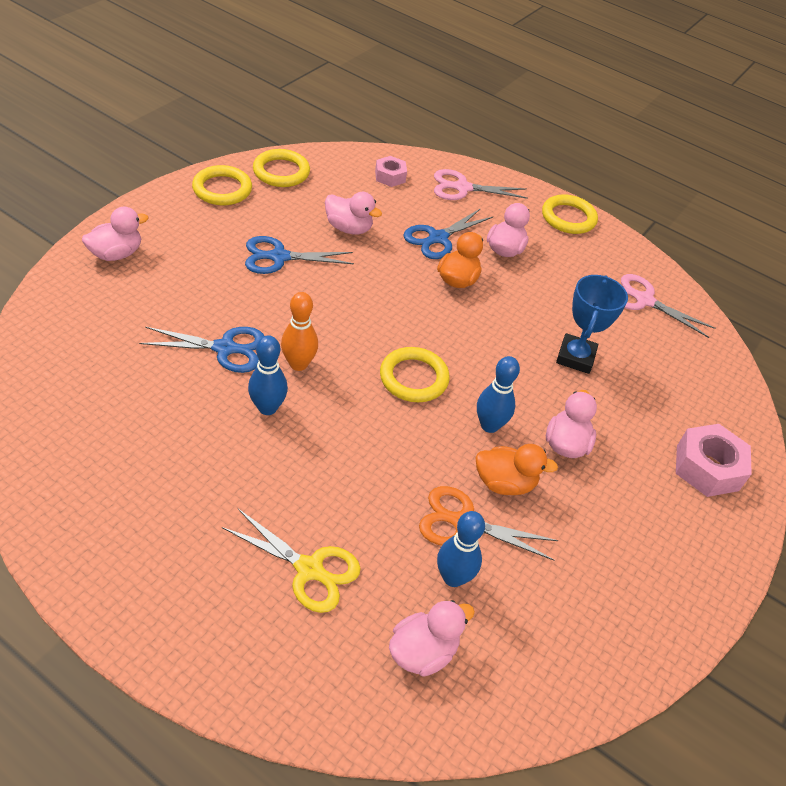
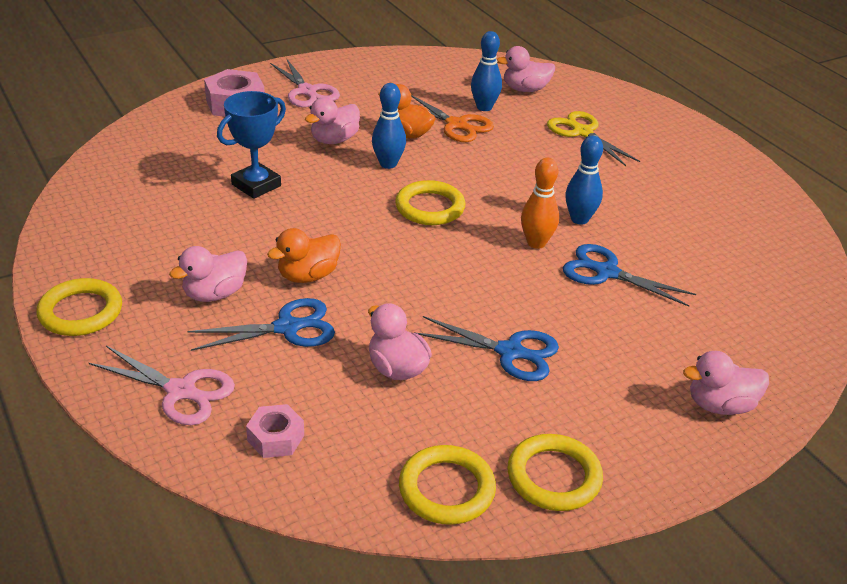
camera: 150 degrees left, 10 degrees down
pink scissors [621,274,716,338] -> pink scissors moved to [270,58,340,107]

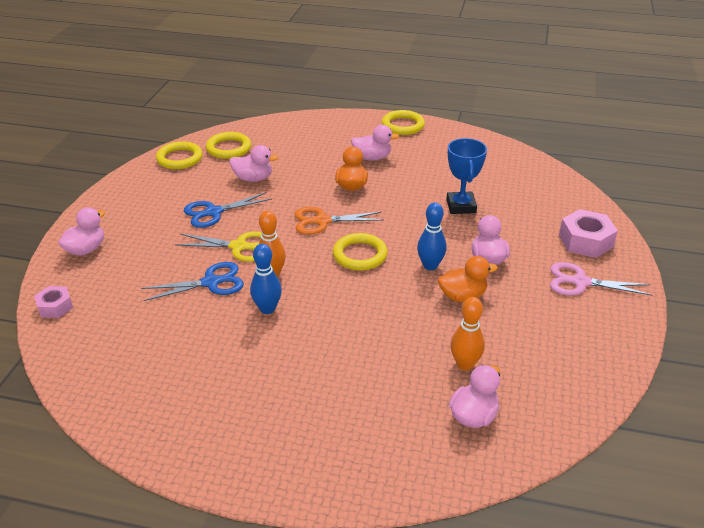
camera: 135 degrees right, 0 degrees up
pink scissors [89,346,235,425] -> none
pink duck [169,246,247,302] -> pink duck turned 90 degrees clockwise [351,125,399,161]
blue scissors [187,298,335,351] -> none
pink nut [246,404,304,458] -> pink nut moved to [34,286,73,318]
orange scissors [411,95,494,142] -> orange scissors moved to [295,207,384,235]
blue bowling pin [471,31,502,111] -> orange bowling pin [450,297,485,370]
yellow ring [508,434,603,511] -> yellow ring moved to [206,132,251,159]
yellow scissors [547,111,640,166] -> yellow scissors moved to [175,231,262,262]

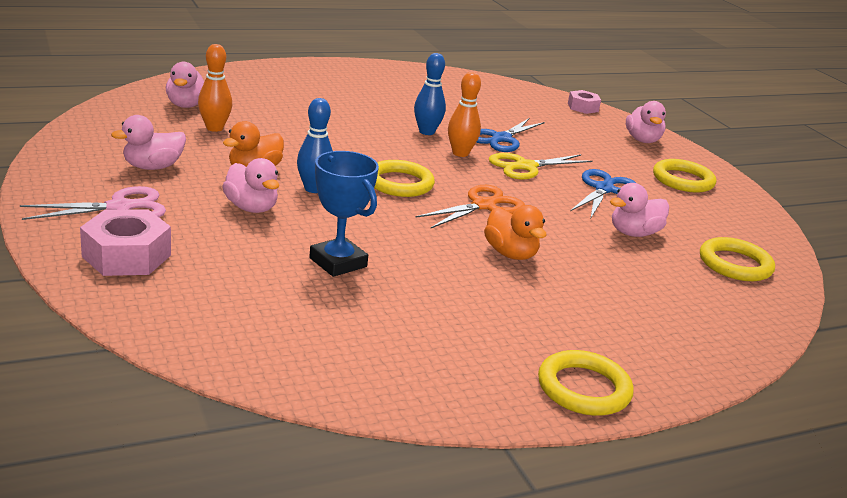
camera: 140 degrees right, 10 degrees down
yellow ring [156,141,203,169] -> yellow ring moved to [653,159,716,193]
pink duck [351,125,399,161] -> pink duck moved to [111,115,186,170]

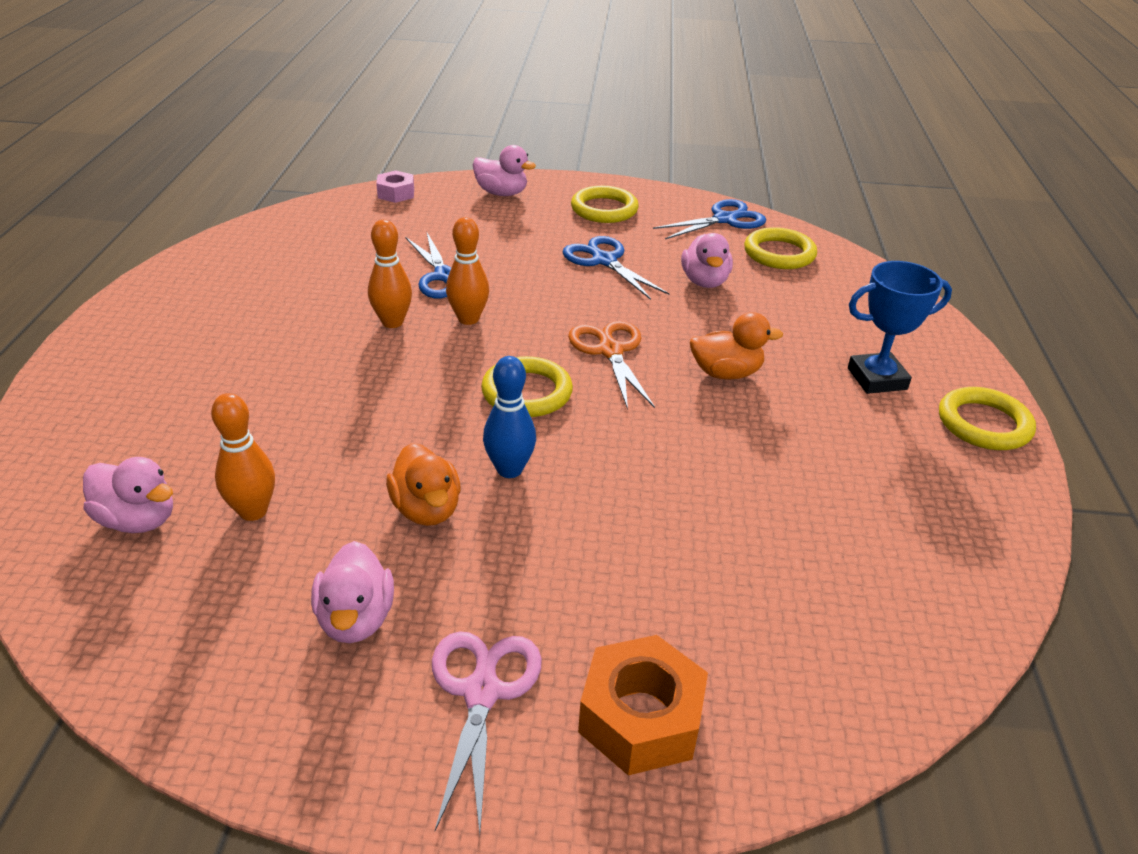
camera: 60 degrees left, 10 degrees up
pink nut [80,210,171,276] -> orange nut [578,635,708,775]
pink duck [222,158,280,213] -> none
blue trophy [309,151,379,277] -> blue trophy moved to [848,261,952,394]
blue bowling pin [414,53,446,135] -> orange bowling pin [368,219,412,328]
yellow scissors [489,153,593,180] -> none
none -> blue scissors [653,199,766,239]

